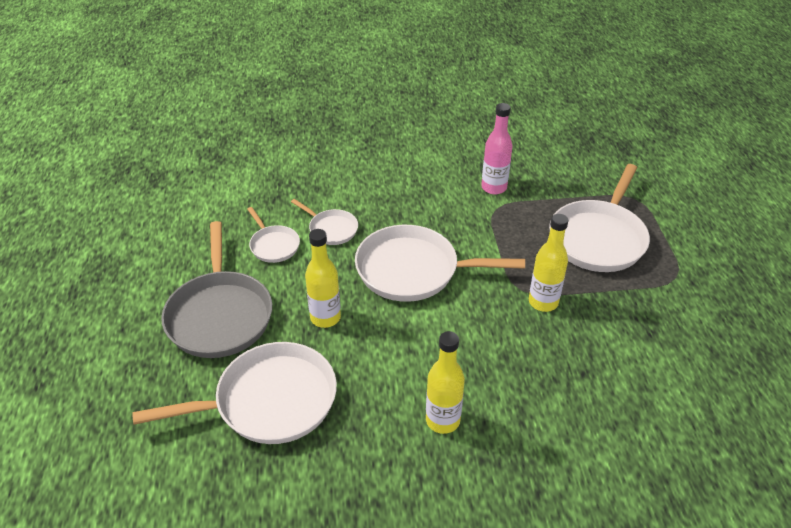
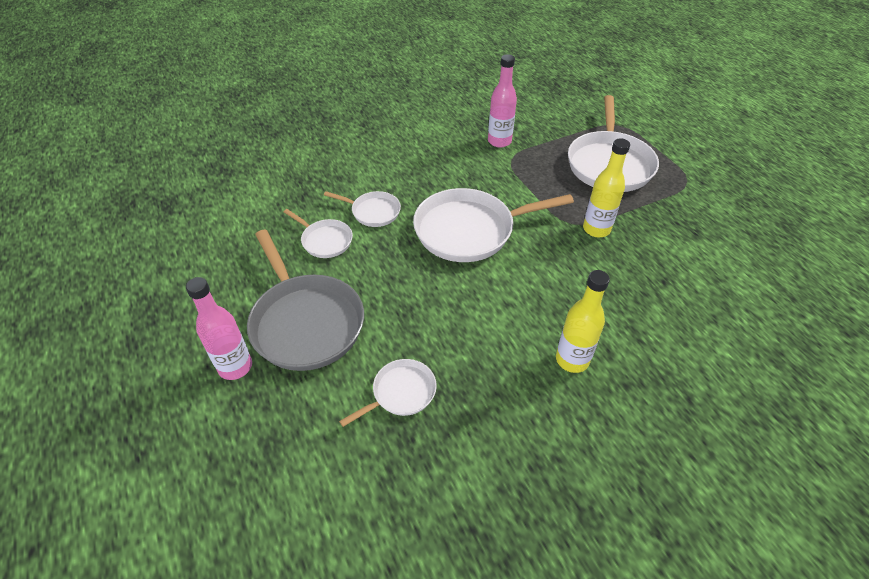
camera: 20 degrees left, 5 degrees up
white pan [132,342,337,444] -> white pan [339,359,437,427], size x0.51
yellow bottle [305,229,341,328] -> none
none -> pink bottle [186,277,252,380]

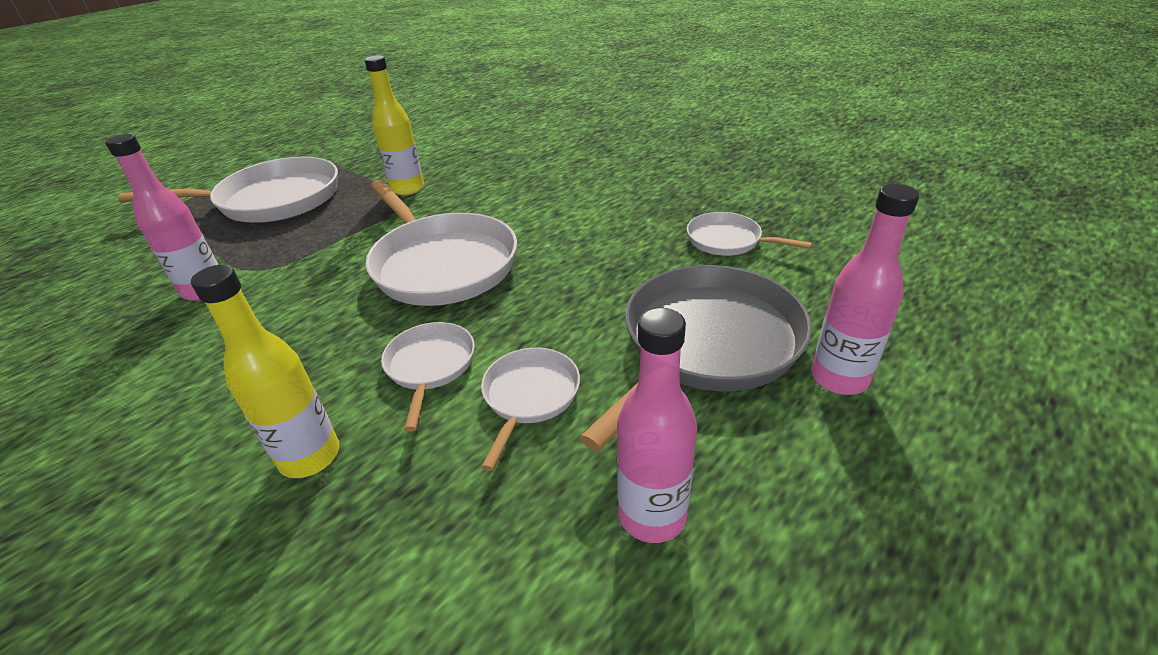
camera: 110 degrees left, 10 degrees down
yellow bottle [556,270,610,373] -> yellow bottle moved to [191,265,339,478]
none -> pink bottle [617,308,697,543]

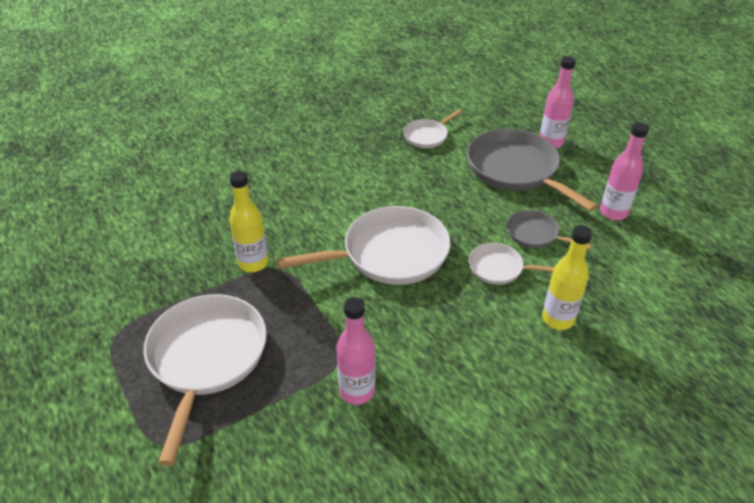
camera: 75 degrees left, 5 degrees up
white pan [481,347,580,471] -> grey pan [507,210,592,249]

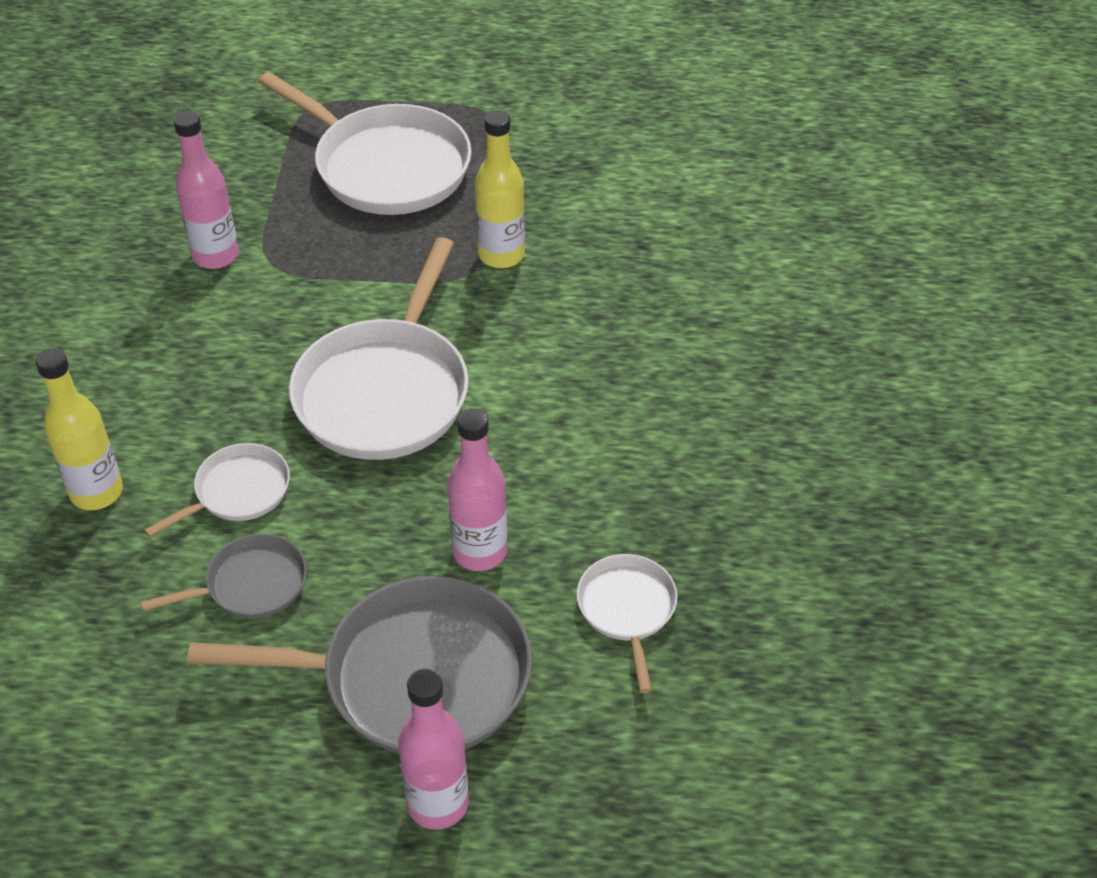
camera: 125 degrees right, 5 degrees up
pink bottle [600,122,649,220] -> pink bottle moved to [447,408,507,571]

